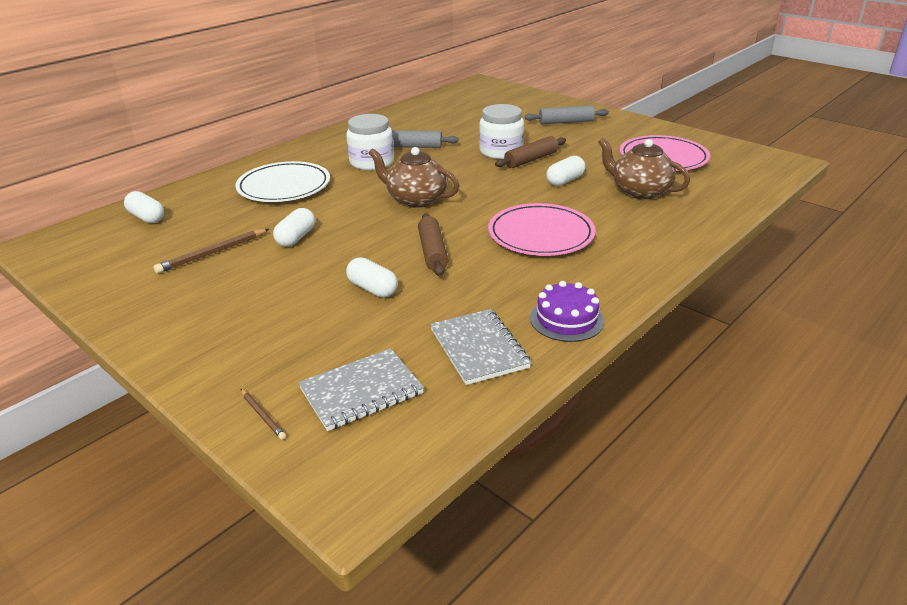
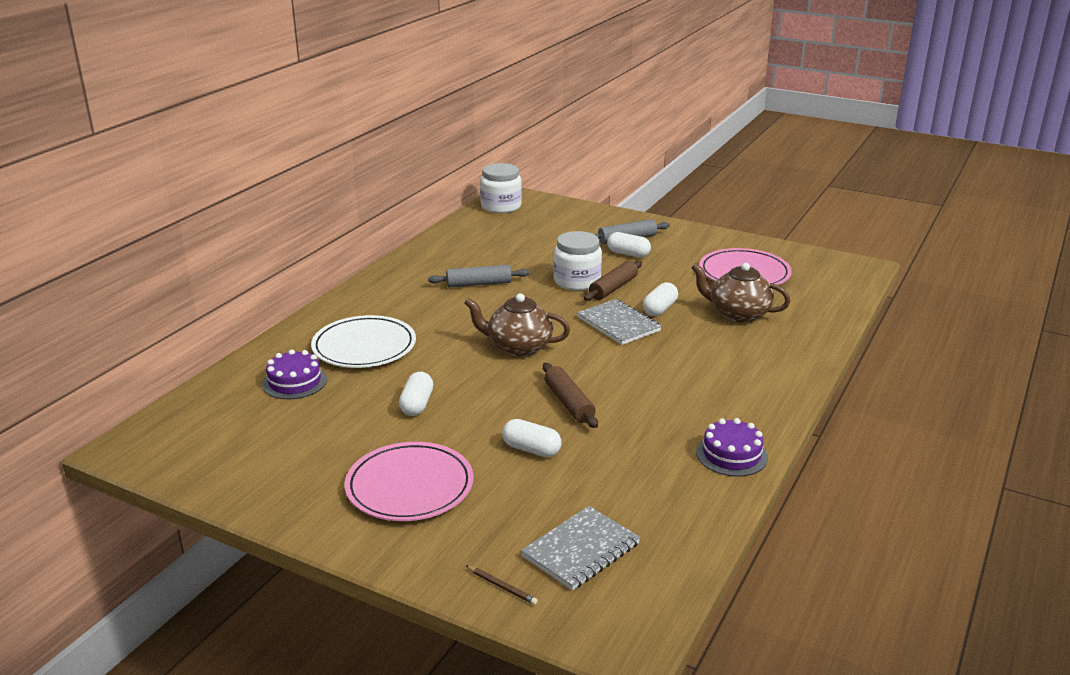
camera: 15 degrees left, 5 degrees down
white capsule [124,191,164,223] -> white capsule moved to [607,232,651,258]
brown pencil [153,229,269,274] -> none
white jar [346,114,394,170] -> white jar moved to [480,163,522,213]
grey notebook [430,309,531,385] -> grey notebook moved to [577,299,662,345]
pink plate [488,203,596,256] -> pink plate moved to [345,442,474,521]
none -> purple cake [262,349,327,399]

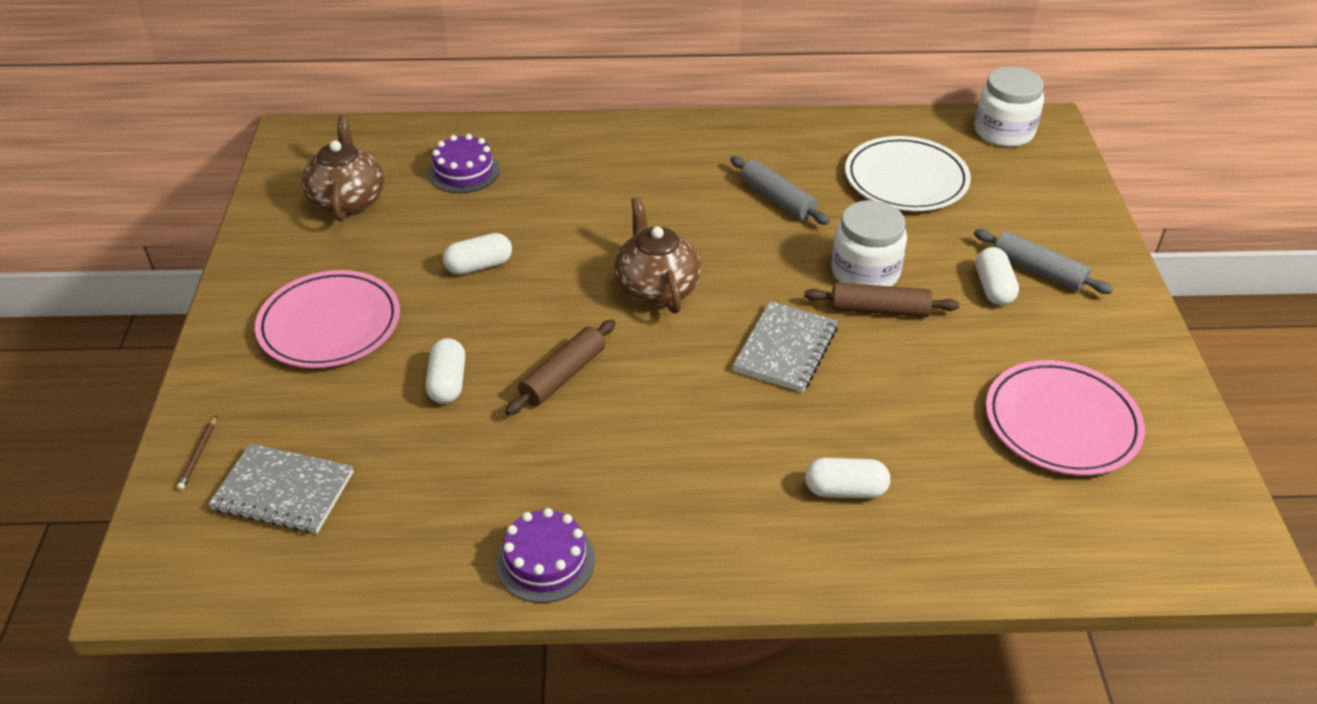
camera: 60 degrees right, 15 degrees up
white plate [311,315,416,368] -> white plate moved to [845,136,971,211]
white capsule [643,282,678,316] -> white capsule moved to [805,458,890,498]
brown teapot [691,263,790,323] -> brown teapot moved to [302,115,384,222]

